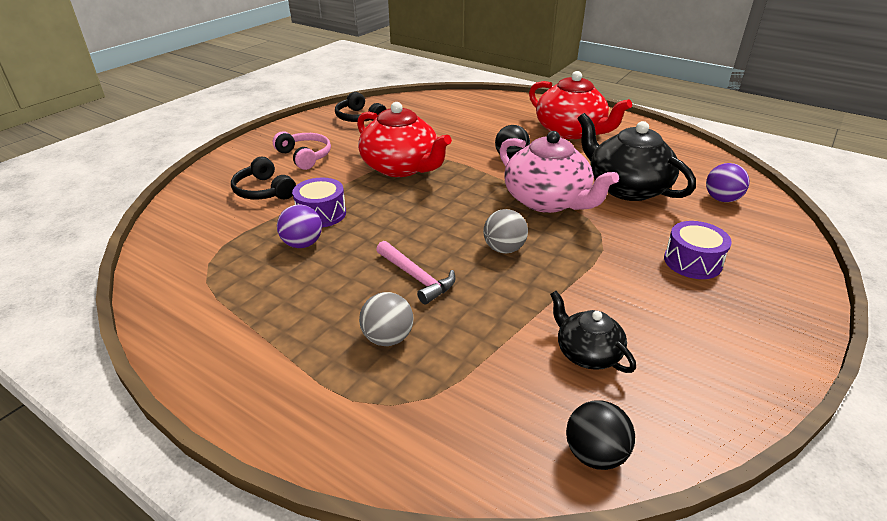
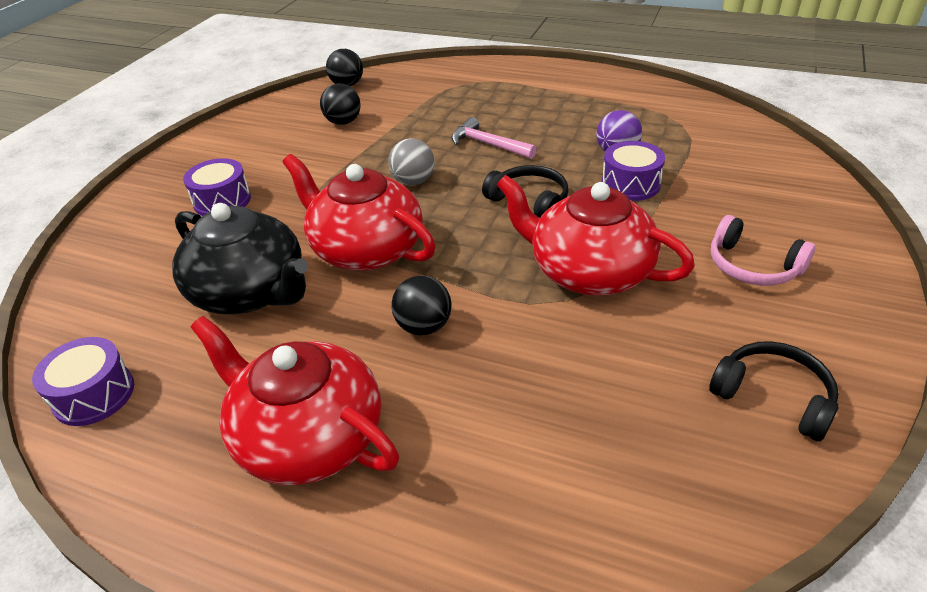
camera: 170 degrees right, 5 degrees up
black headphones [231,157,296,199] -> black headphones moved to [482,165,569,218]
grey ball [359,292,413,346] -> none
pink teapot [499,131,619,213] -> red teapot [282,154,436,271]
black teapot [550,291,636,373] -> black ball [320,83,361,125]
purple ball [706,163,750,202] -> none
none -> purple drum [32,337,134,426]

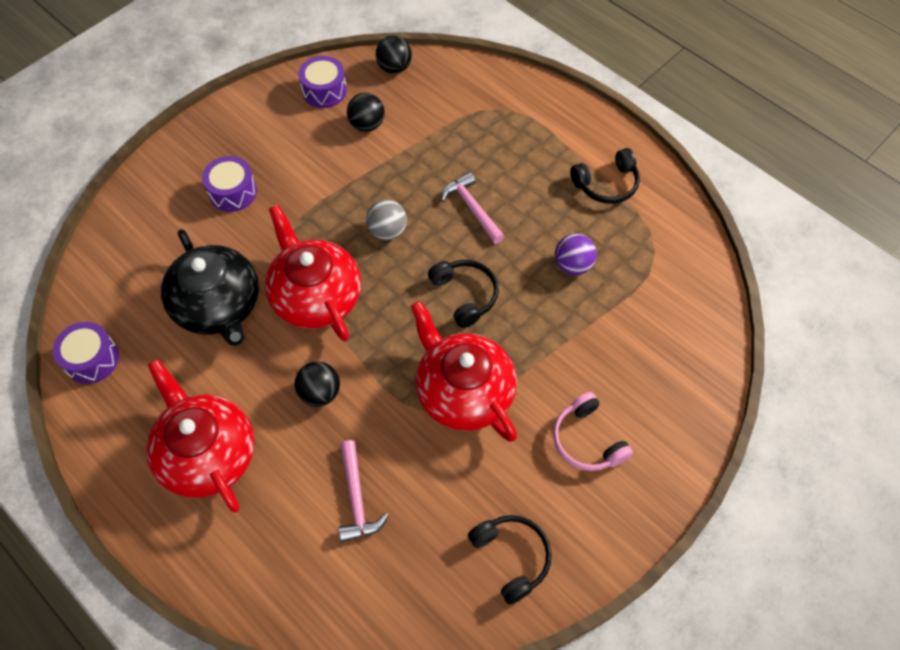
camera: 20 degrees right, 20 degrees up
purple drum [602,141,665,201] -> purple drum moved to [298,56,347,108]
none -> pink hammer [338,440,389,542]
none -> black headphones [570,148,640,204]

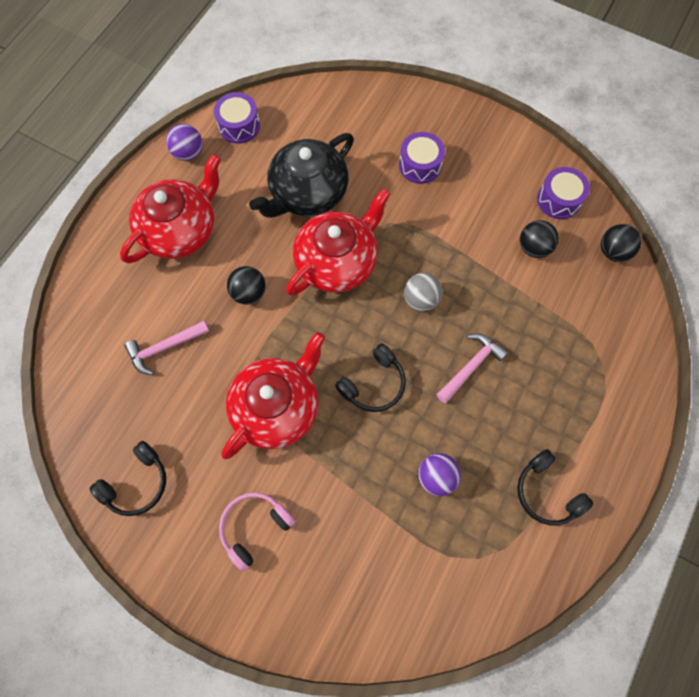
camera: 75 degrees right, 10 degrees up
none -> purple ball [166,124,202,161]

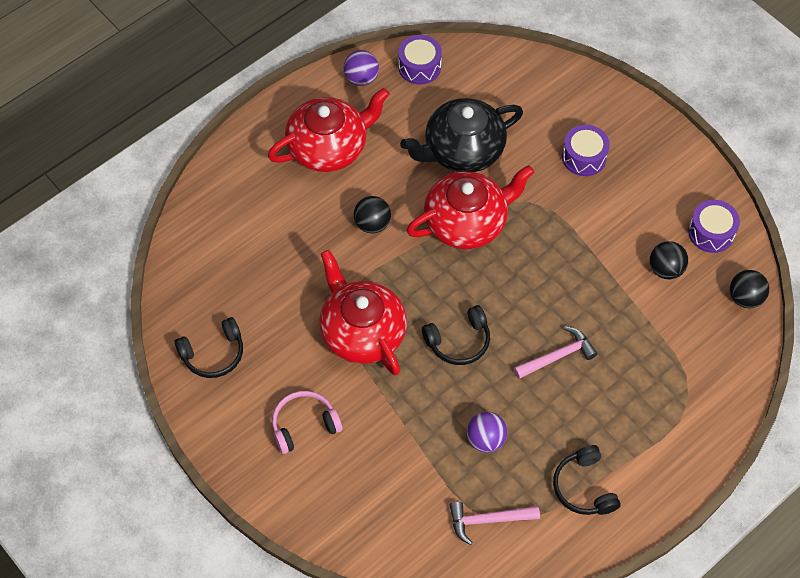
camera: 20 degrees right, 10 degrees down
pink hammer [124,321,209,375] -> pink hammer moved to [450,502,540,545]
red teapot [221,332,325,459] -> red teapot turned 90 degrees counterclockwise [319,250,407,375]
grey ball [404,273,443,311] -> none

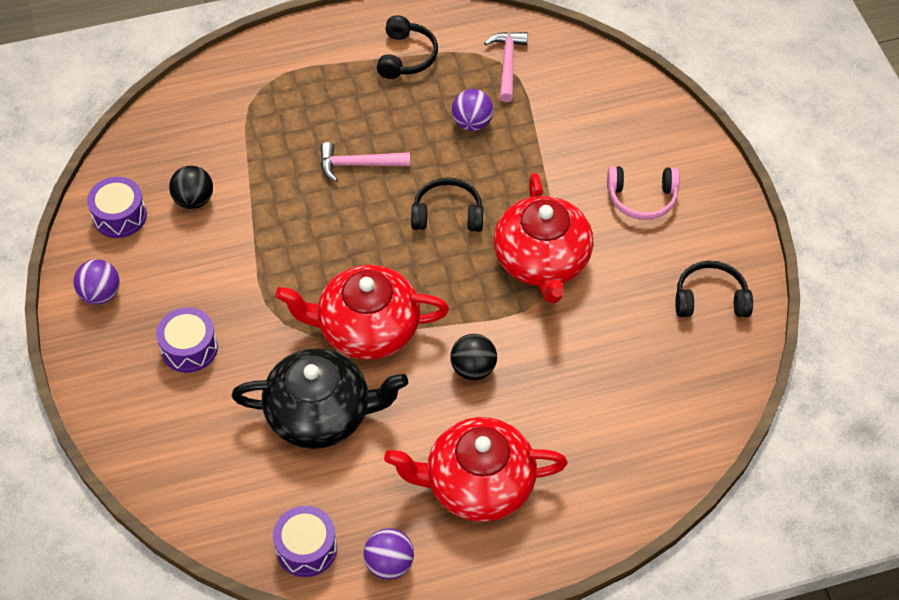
camera: 155 degrees left, 5 degrees down
pink hammer [450,502,540,545] -> pink hammer turned 105 degrees counterclockwise [484,32,528,102]
black ball [730,270,769,308] -> none
none -> purple ball [73,259,120,305]

